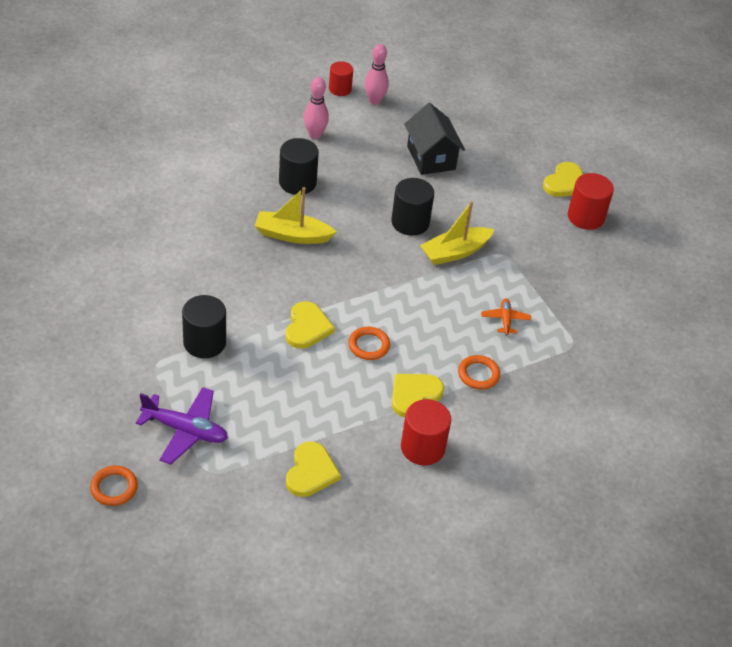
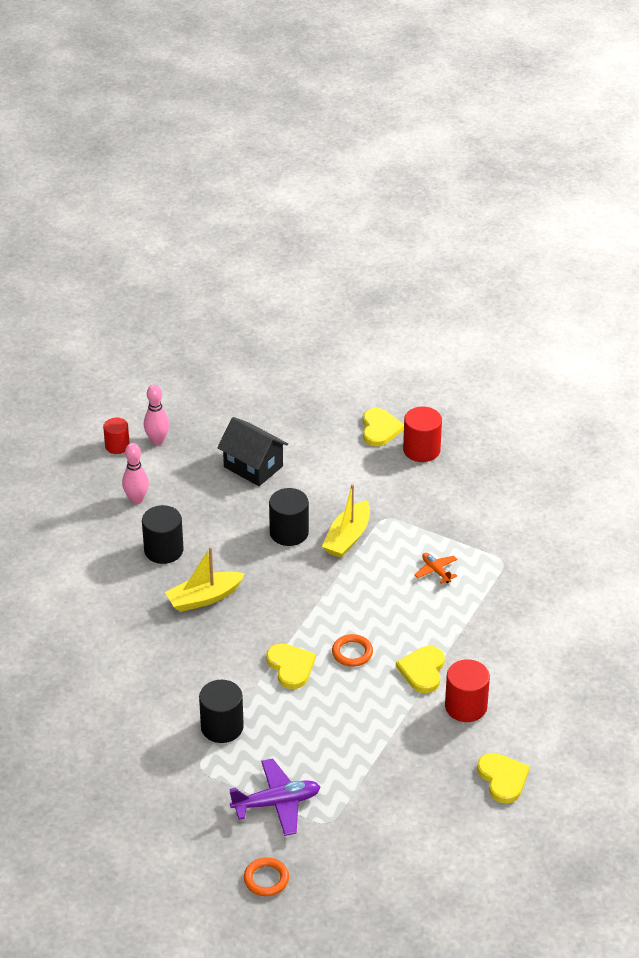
camera: 30 degrees left, 5 degrees down
yellow heart [286,441,341,497] -> yellow heart moved to [477,753,530,803]
orange ring [458,355,500,390] -> none

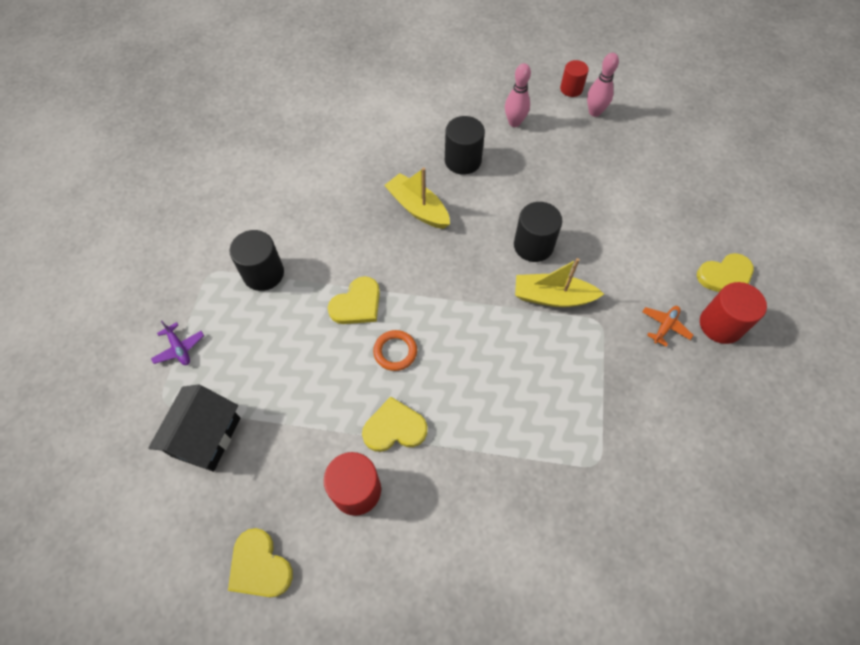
camera: 70 degrees right, 20 degrees up
black house [217,417,288,486] -> black house moved to [148,384,240,472]
purple plane [230,758,320,836] -> purple plane [151,321,204,365], size x0.56
orange ring [244,857,289,896] -> none
orange plane [414,553,457,584] -> orange plane moved to [642,306,693,347]
yellow heart [477,753,530,803] -> yellow heart turned 90 degrees clockwise [228,528,293,597]

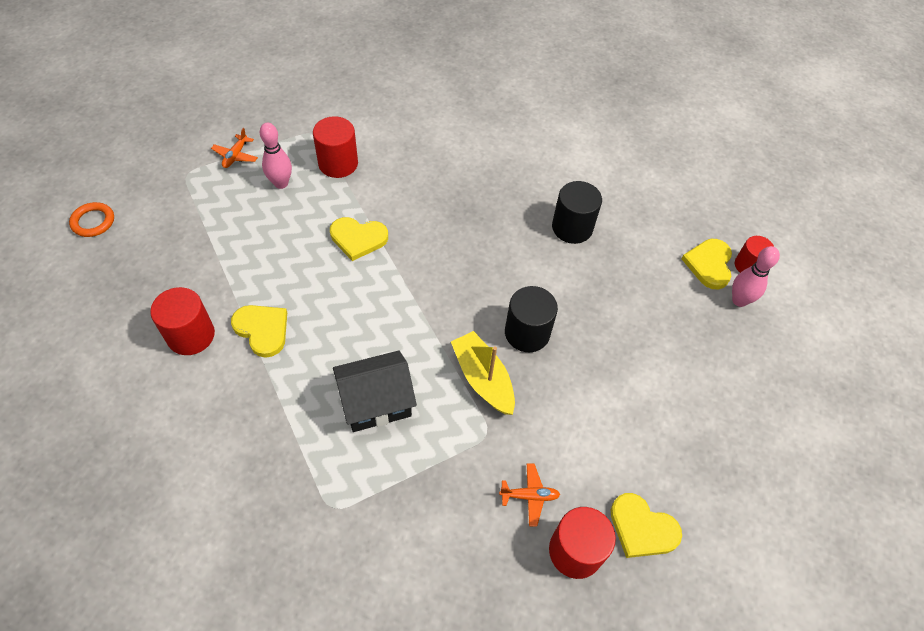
camera: 50 degrees right, 5 degrees down
black house [148,384,240,472] -> black house moved to [333,350,417,432]
purple plane [151,321,204,365] -> orange plane [211,128,258,168]
yellow heart [228,528,293,597] -> yellow heart moved to [682,239,732,290]
black cylinder [229,230,284,291] -> red cylinder [313,116,358,178]
orange ring [373,330,417,371] -> orange ring moved to [69,202,114,237]
yellow boat [384,168,450,229] -> none
pink bowling pin [505,63,531,127] -> pink bowling pin moved to [260,123,292,189]

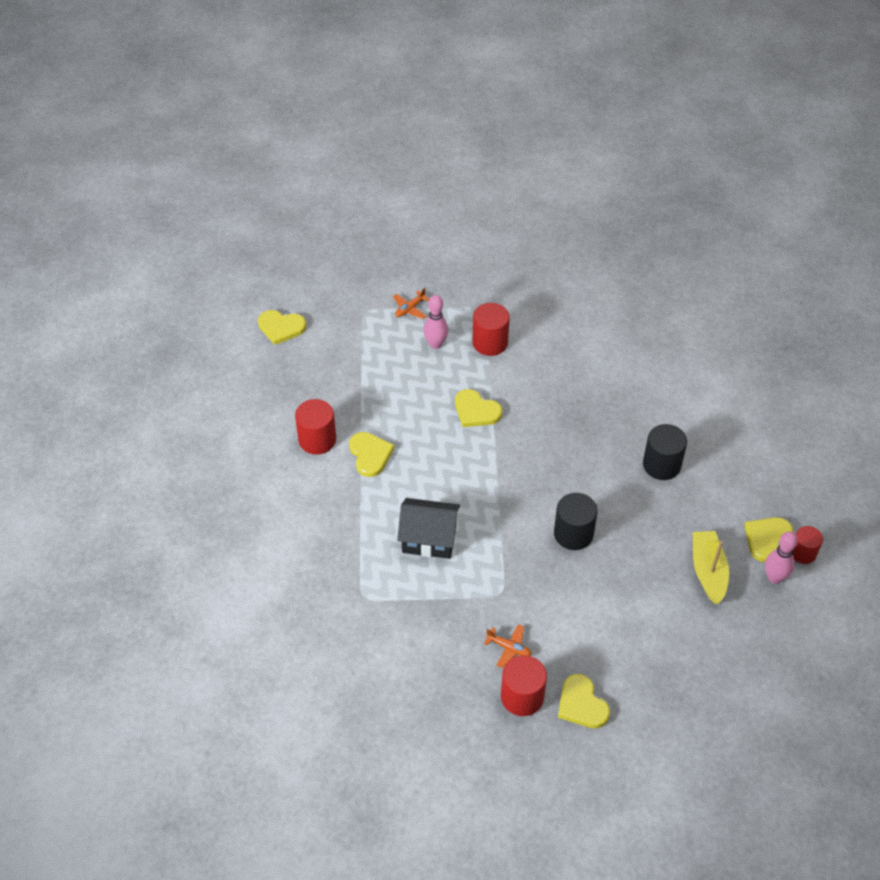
camera: 30 degrees right, 5 degrees down
orange ring [69,202,114,237] -> yellow heart [258,310,306,345]
yellow boat [451,331,515,415] -> yellow boat moved to [693,531,729,604]

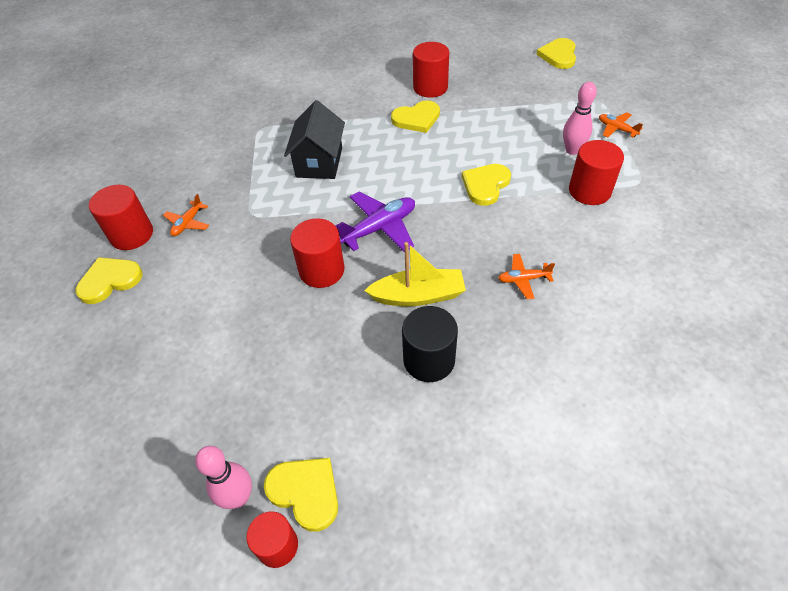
camera: 90 degrees right, 0 degrees up
black cylinder [554,493,598,550] -> red cylinder [290,218,344,288]
yellow boat [693,531,729,604] -> yellow boat moved to [364,242,466,306]
none -> purple plane [335,192,415,252]
none -> orange plane [498,254,555,300]

